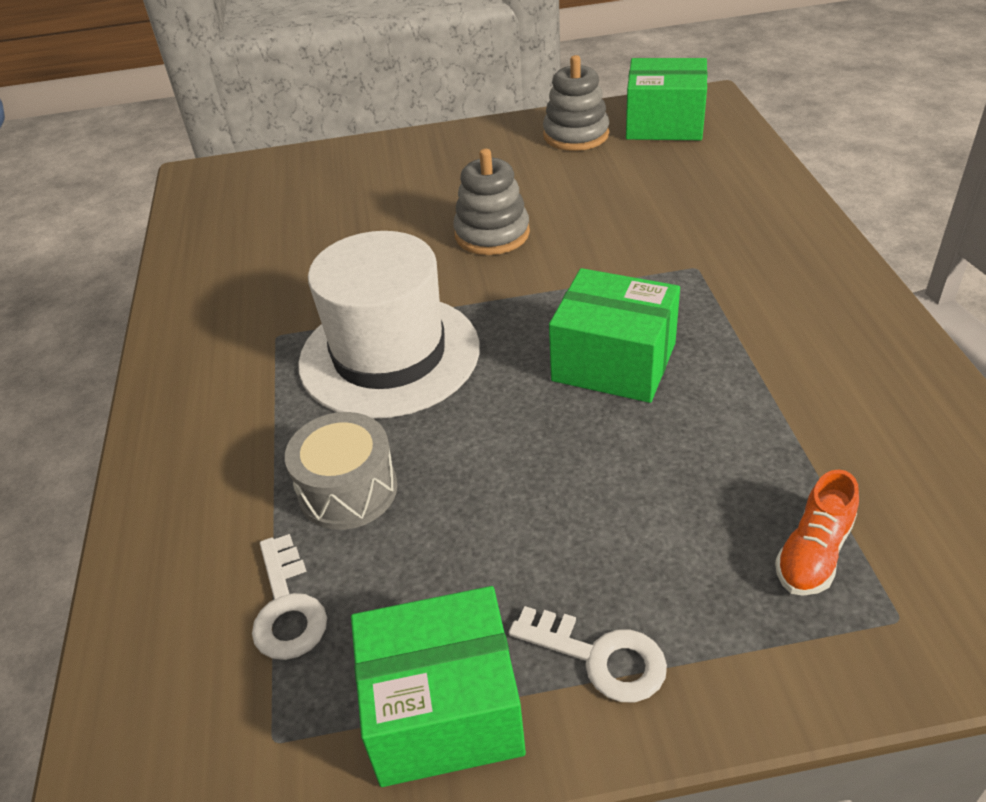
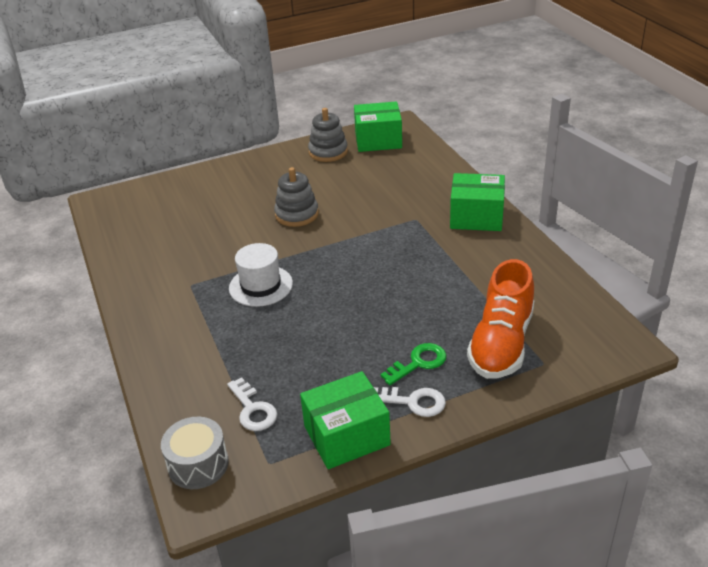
camera: 15 degrees left, 5 degrees down
grey drum [285,412,397,530] -> grey drum moved to [161,417,229,489]
white hat [298,231,480,419] -> white hat [229,243,293,307], size x0.63
green box [549,268,680,403] -> green box moved to [450,173,505,231]
orange shoe [775,469,859,596] -> orange shoe [467,259,534,379], size x2.03
none -> green key [381,343,447,385]

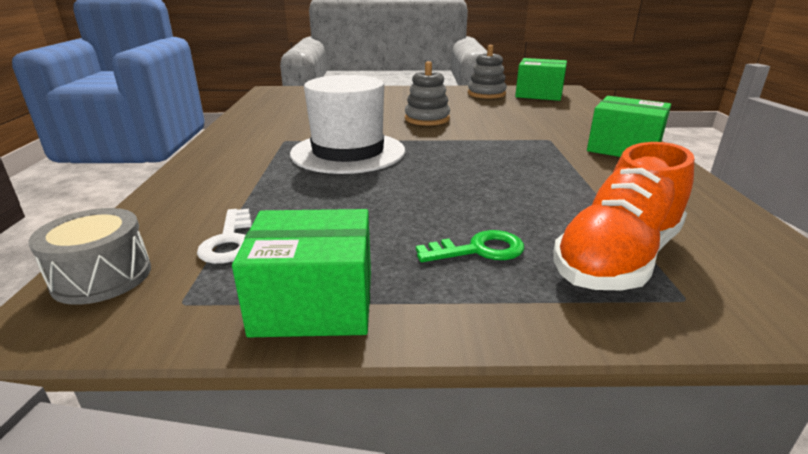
camera: 20 degrees right, 10 degrees down
white hat [229,243,293,307] -> white hat [290,75,405,174], size x1.59
white key [373,387,446,417] -> none

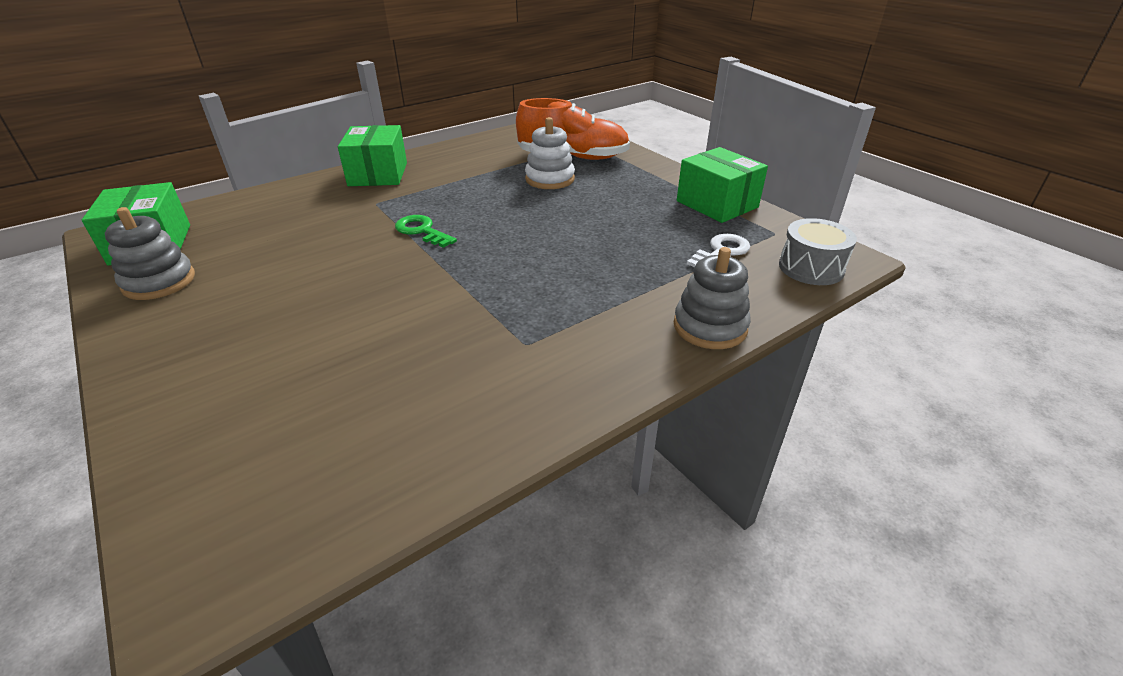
camera: 125 degrees left, 10 degrees up
white hat [290,75,405,174] -> none
grey stacking toy [405,61,450,126] -> grey stacking toy moved to [674,247,751,349]
green key [416,230,524,262] -> green key moved to [395,215,457,248]
none -> white stacking toy [525,117,575,189]

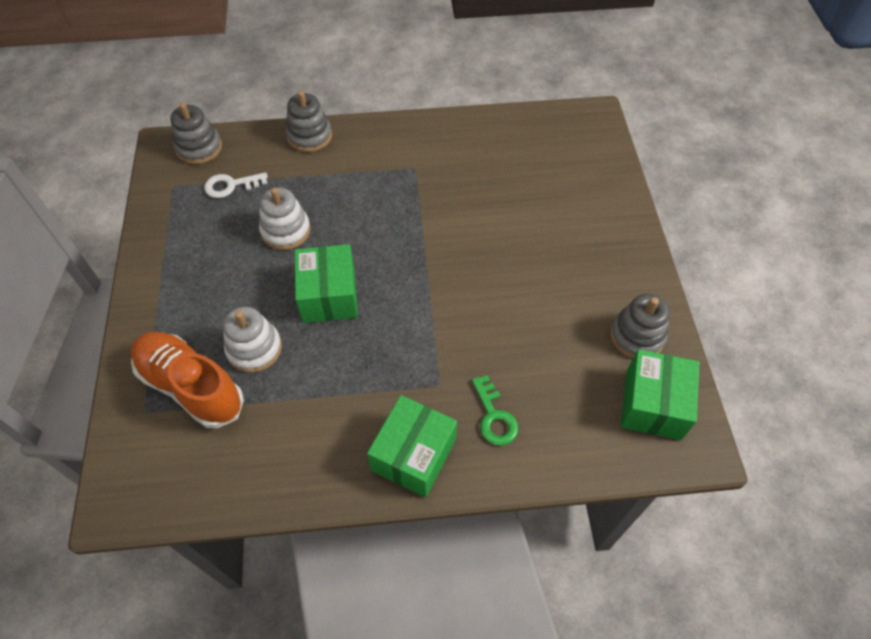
camera: 150 degrees left, 20 degrees up
green key [395,215,457,248] -> green key moved to [472,375,518,446]
green box [677,147,768,223] -> green box moved to [295,244,358,323]
grey drum [779,218,857,285] -> grey stacking toy [170,103,222,164]
none -> white stacking toy [259,188,311,250]

